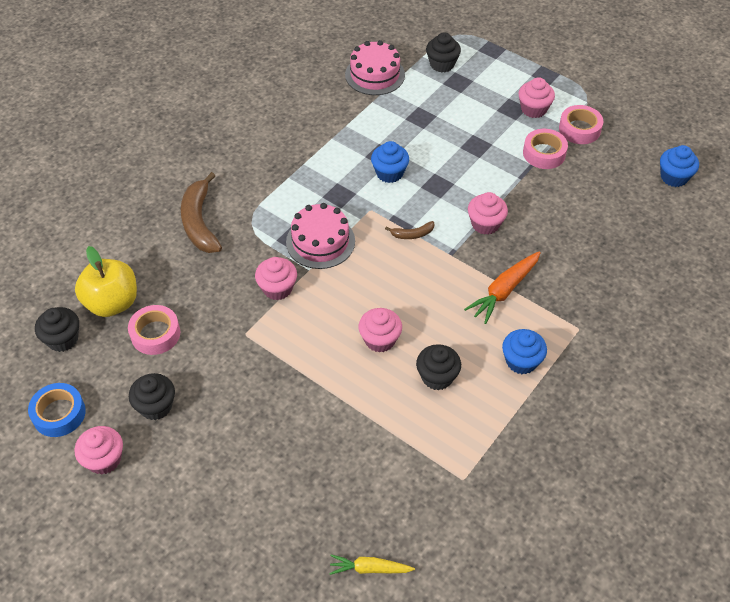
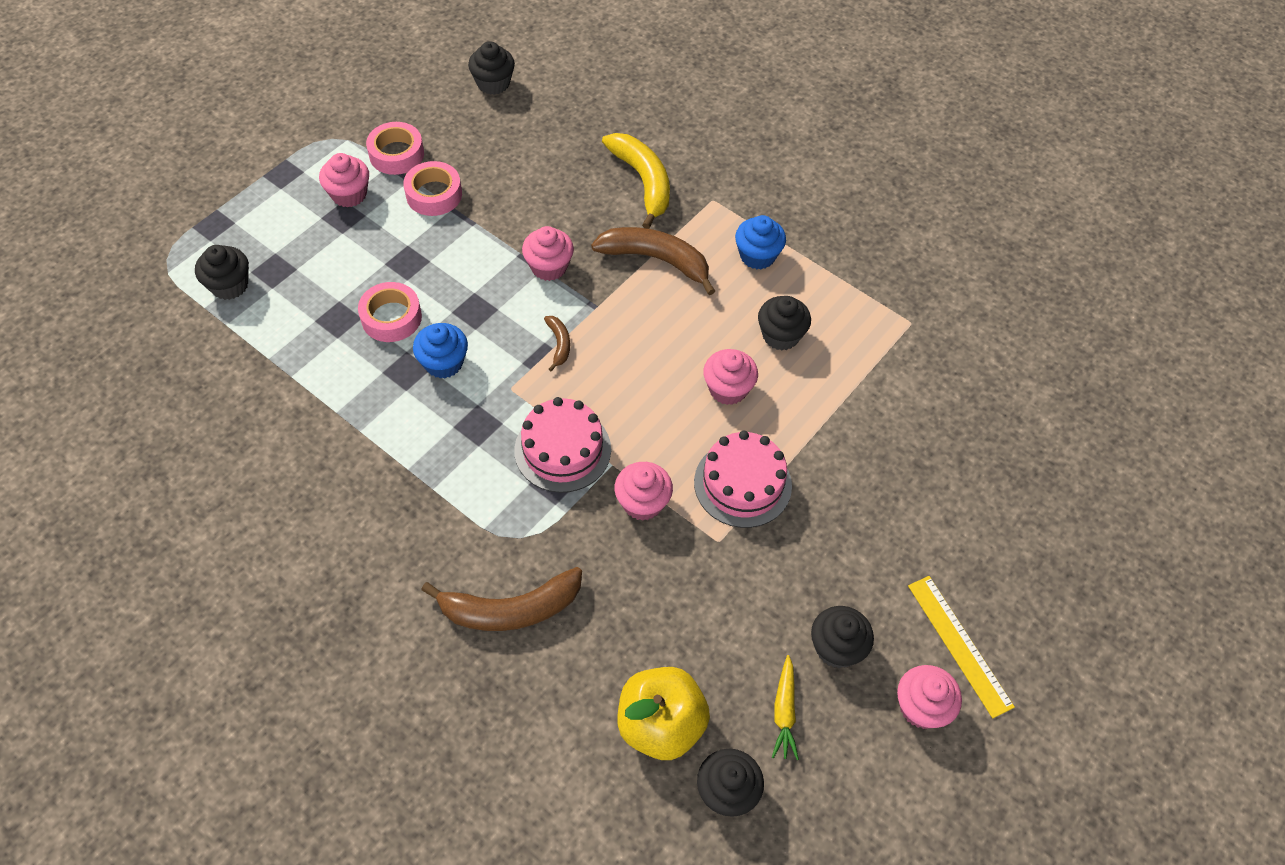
camera: 90 degrees left, 5 degrees up
blue tape [28,383,86,437] -> none
pink tape [128,305,180,355] -> pink tape moved to [358,282,422,342]
yellow carrot [329,554,415,575] -> yellow carrot moved to [772,655,799,760]
pink cake [345,40,405,95] -> pink cake moved to [694,431,792,528]
orange carrot [464,251,541,324] -> brown banana [591,227,715,295]
blue cupcake [660,145,699,187] -> black cupcake [468,41,515,95]
none -> yellow banana [602,133,670,229]
none -> yellow ruler [908,576,1015,718]

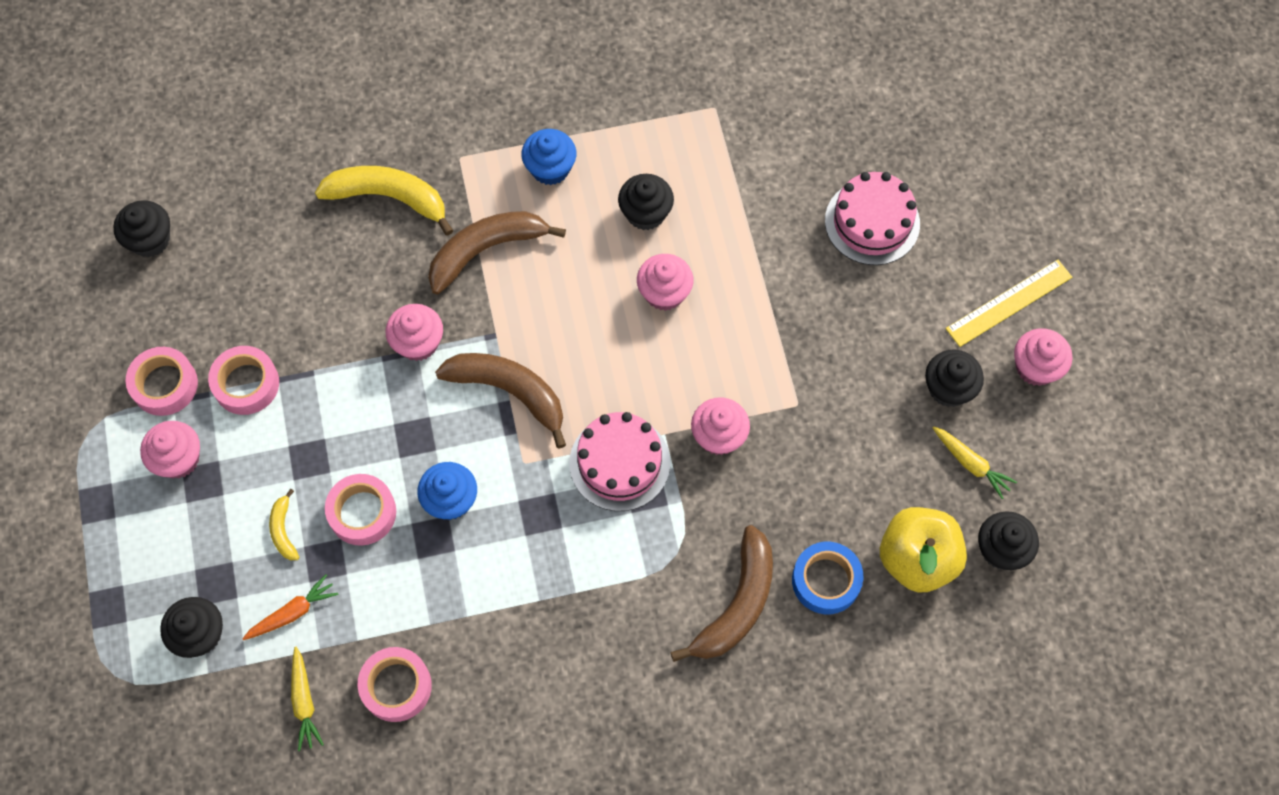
camera: 50 degrees left, 10 degrees up
brown banana [544,316,570,371] -> brown banana [435,353,566,449], size x2.09
pink cake [694,431,792,528] -> pink cake moved to [825,172,920,265]
yellow ruler [908,576,1015,718] -> yellow ruler turned 45 degrees counterclockwise [946,260,1072,347]
none -> orange carrot [242,574,338,640]
none -> yellow banana [269,489,299,560]
none -> yellow carrot [291,647,324,751]
none -> pink tape [358,647,432,722]
none -> blue tape [792,542,863,614]

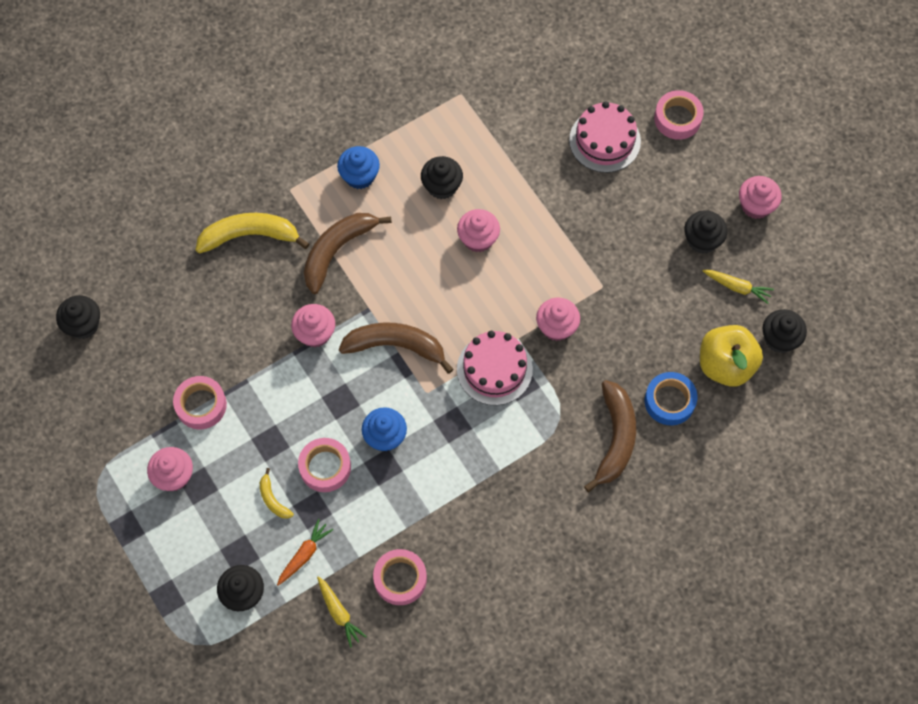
camera: 20 degrees left, 0 degrees up
pink tape [125,347,198,416] -> pink tape moved to [654,90,704,140]
yellow ruler [946,260,1072,347] -> none

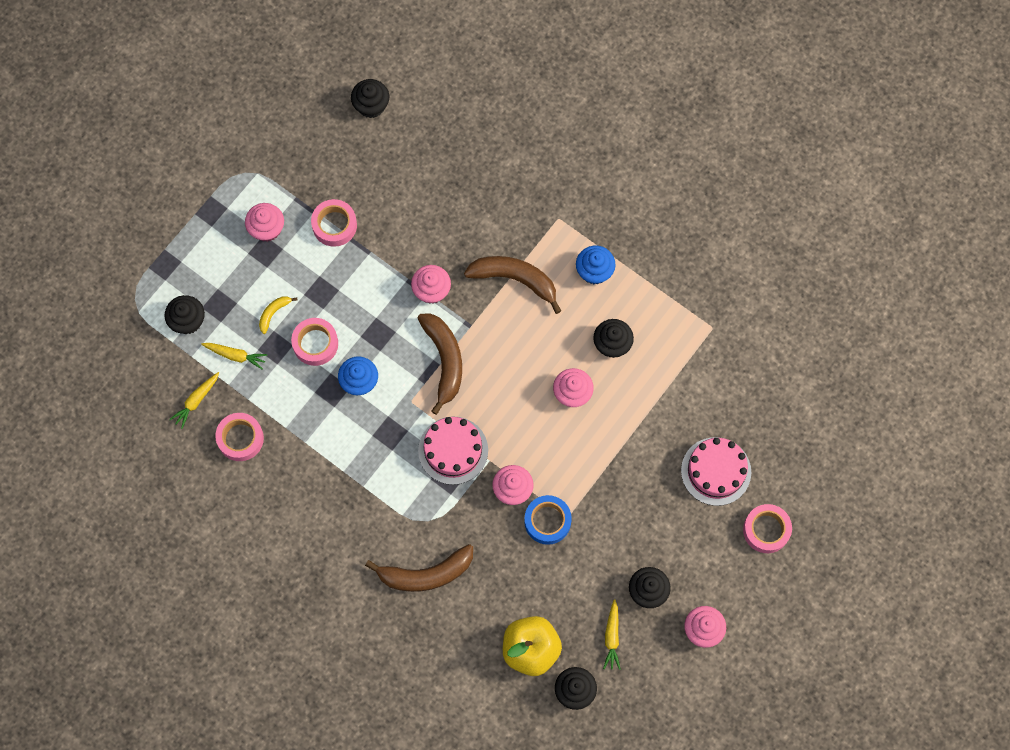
camera: 70 degrees right, 5 degrees up
yellow banana [196,213,309,254] -> none
orange carrot [277,519,333,586] -> yellow carrot [201,343,267,370]
blue tape [645,372,697,425] -> blue tape moved to [524,495,572,545]

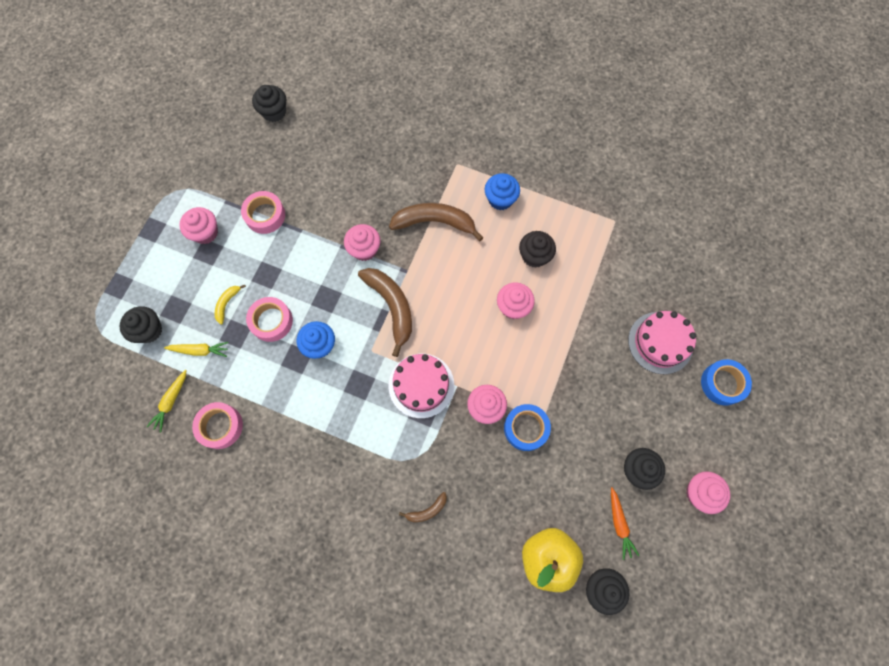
camera: 15 degrees left, 0 degrees up
brown banana [365,544,473,592] -> brown banana [399,492,447,522], size x0.48
yellow carrot [603,600,621,670] -> orange carrot [611,487,640,560]
pink tape [743,504,792,553] -> blue tape [701,359,752,405]

